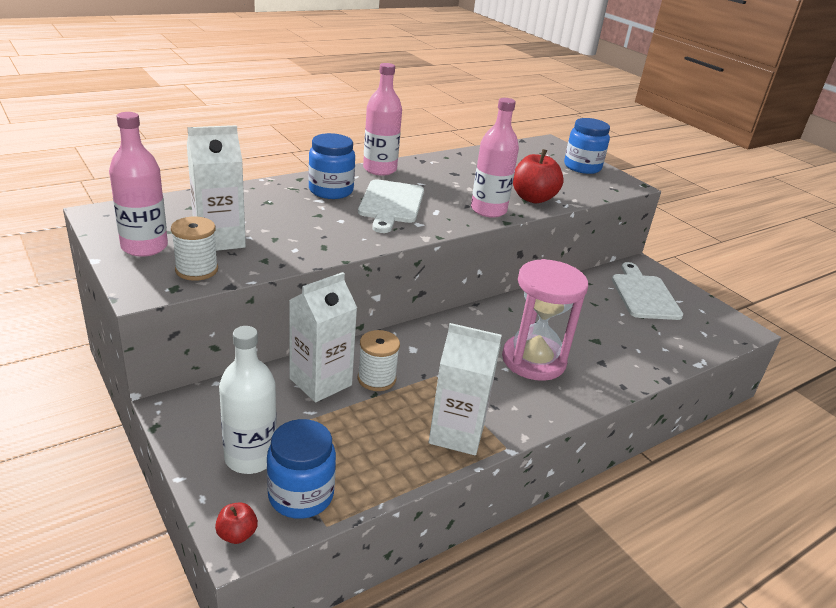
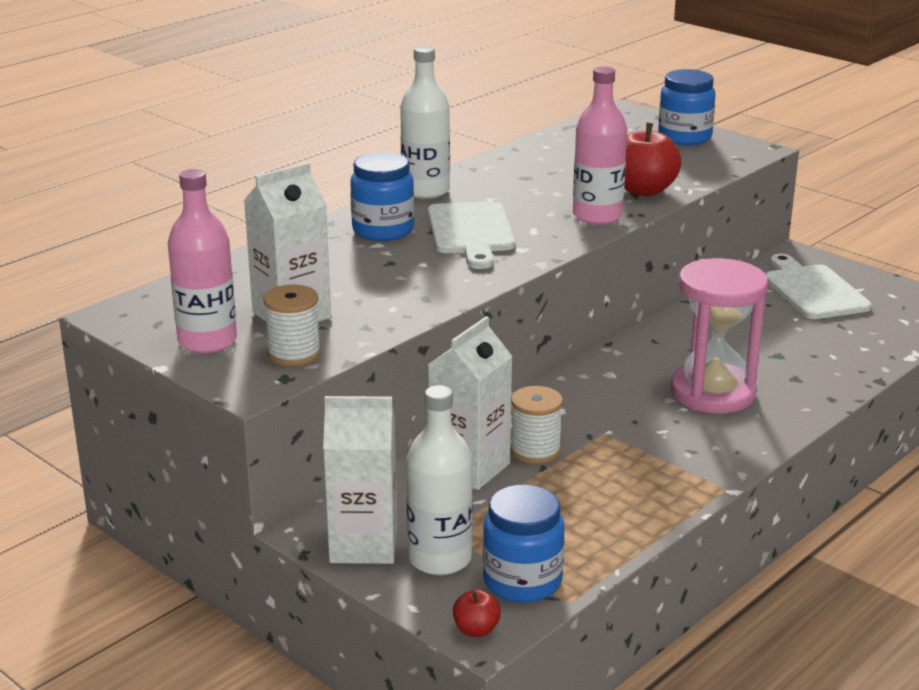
camera: 10 degrees left, 5 degrees down
pink bottle [363,63,402,176] -> white bottle [400,46,450,199]
white carton [429,323,502,455] -> white carton moved to [323,396,397,564]

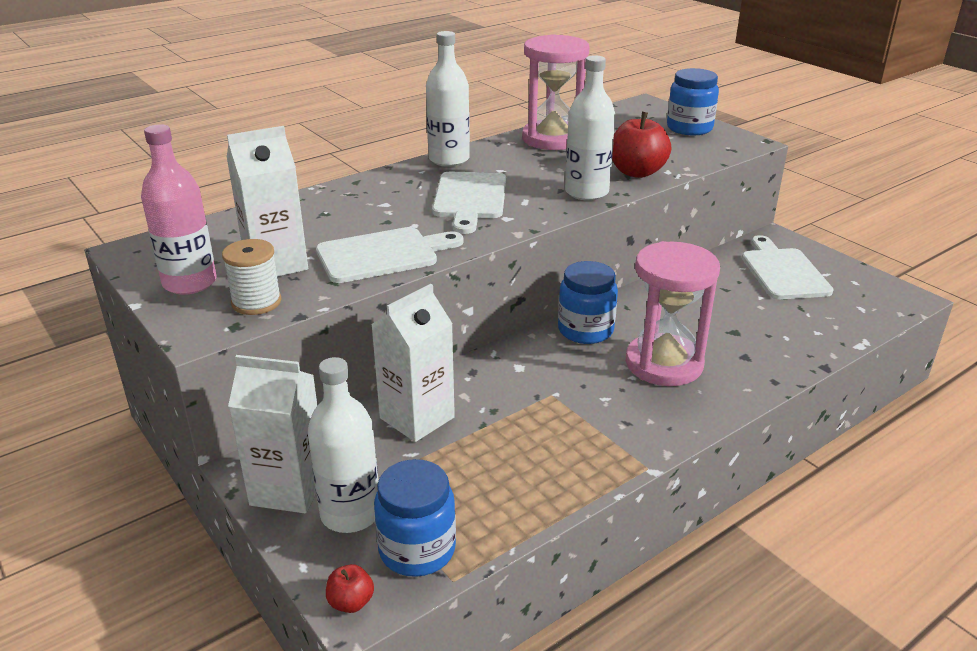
camera: 10 degrees right, 5 degrees up
blue jar [350,152,414,241] -> blue jar moved to [558,261,618,344]
white spool [510,386,563,464] -> none
pink bottle [573,66,627,225] -> white bottle [565,55,615,201]
none -> white cutting board [316,227,464,283]
none -> pink hourglass [522,34,589,150]

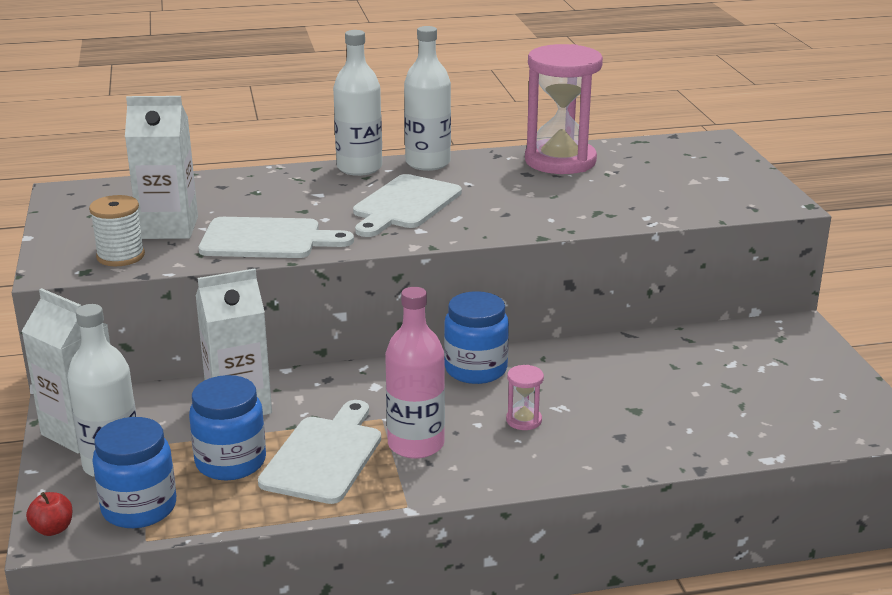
camera: 25 degrees right, 5 degrees down
pink bottle [141,124,217,295] -> pink bottle moved to [385,287,445,459]
white bottle [565,55,615,201] -> white bottle moved to [333,30,382,176]
red apple [612,112,671,178] -> none
pink hourglass [626,241,720,386] -> pink hourglass [506,365,544,430], size x0.41
blue jar [667,68,719,135] -> blue jar moved to [189,375,266,480]
white cutting board [742,235,834,300] -> white cutting board moved to [258,400,381,504]

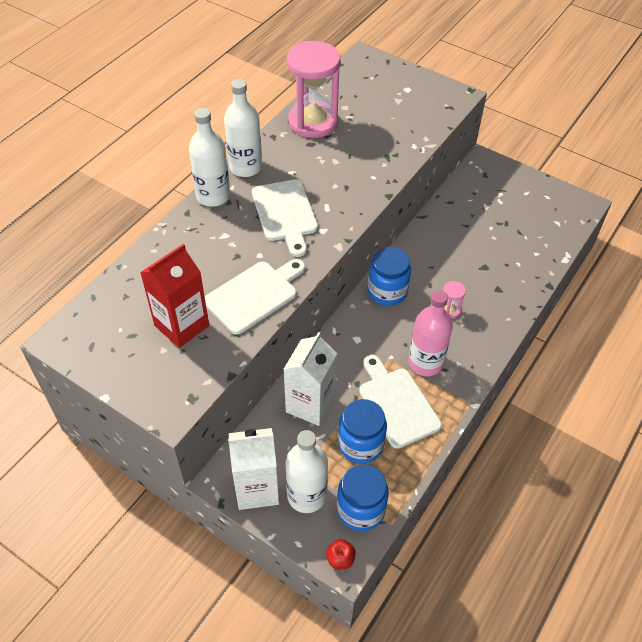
camera: 45 degrees left, 25 degrees up
white spool [89,195,145,266] -> none
white carton [125,96,198,239] -> red carton [140,244,209,348]

